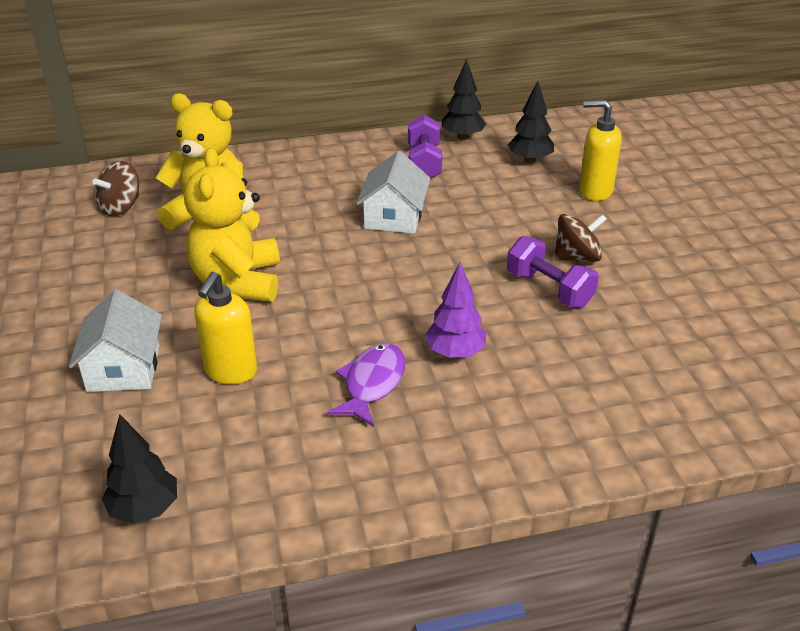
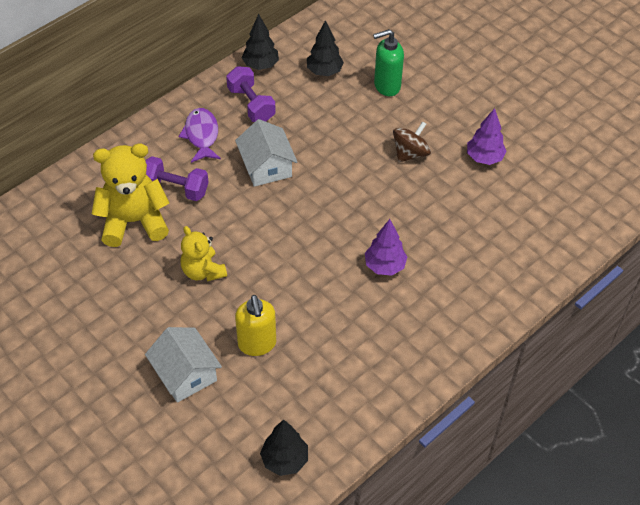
camera: 30 degrees left, 15 degrees up
brown spinning top [92,161,139,216] -> none
yellow teddy bear [184,148,280,302] -> yellow teddy bear [180,226,227,281], size x0.61
purple fish [327,343,405,426] -> purple fish moved to [179,108,221,163]
purple dumbbell [507,236,599,308] -> purple dumbbell moved to [145,156,209,201]
yellow soap dispenser [579,100,622,201] -> green soap dispenser [373,29,404,96]
none -> purple tree [467,108,507,165]

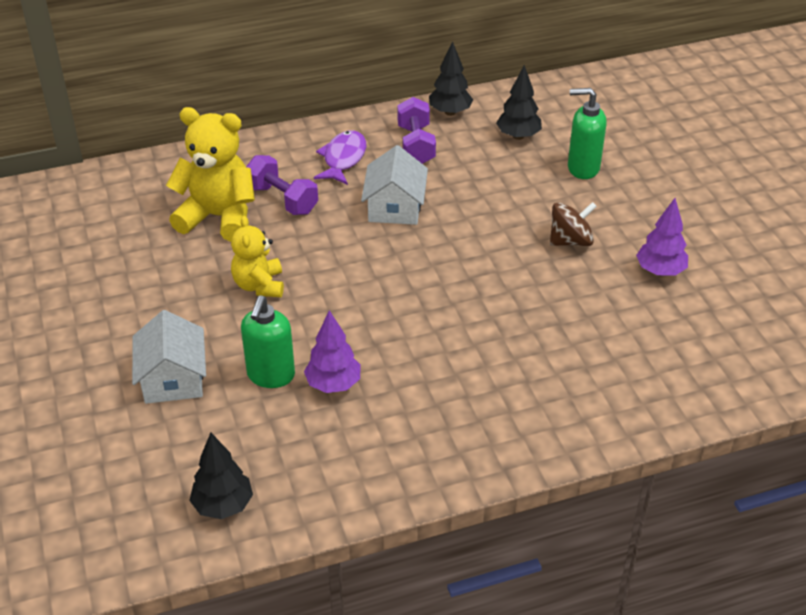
camera: 25 degrees right, 10 degrees down
yellow soap dispenser [235,295,276,356] -> green soap dispenser [241,295,295,388]
purple tree [365,219,407,276] -> purple tree moved to [304,310,361,393]

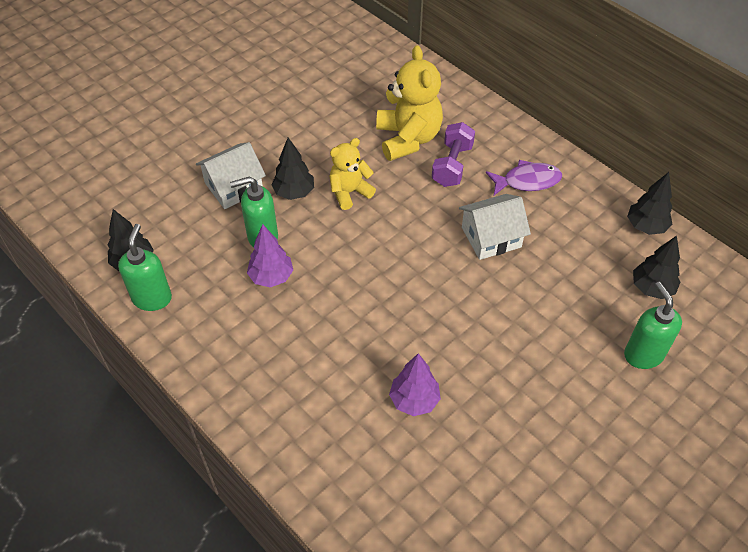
camera: 65 degrees right, 10 degrees up
purple dumbbell [397,97,436,164] -> none
brown spinning top [550,202,597,246] -> none
purple tree [636,198,688,276] -> purple tree moved to [389,353,441,416]
none -> green soap dispenser [118,224,172,311]
none -> black tree [271,138,314,200]

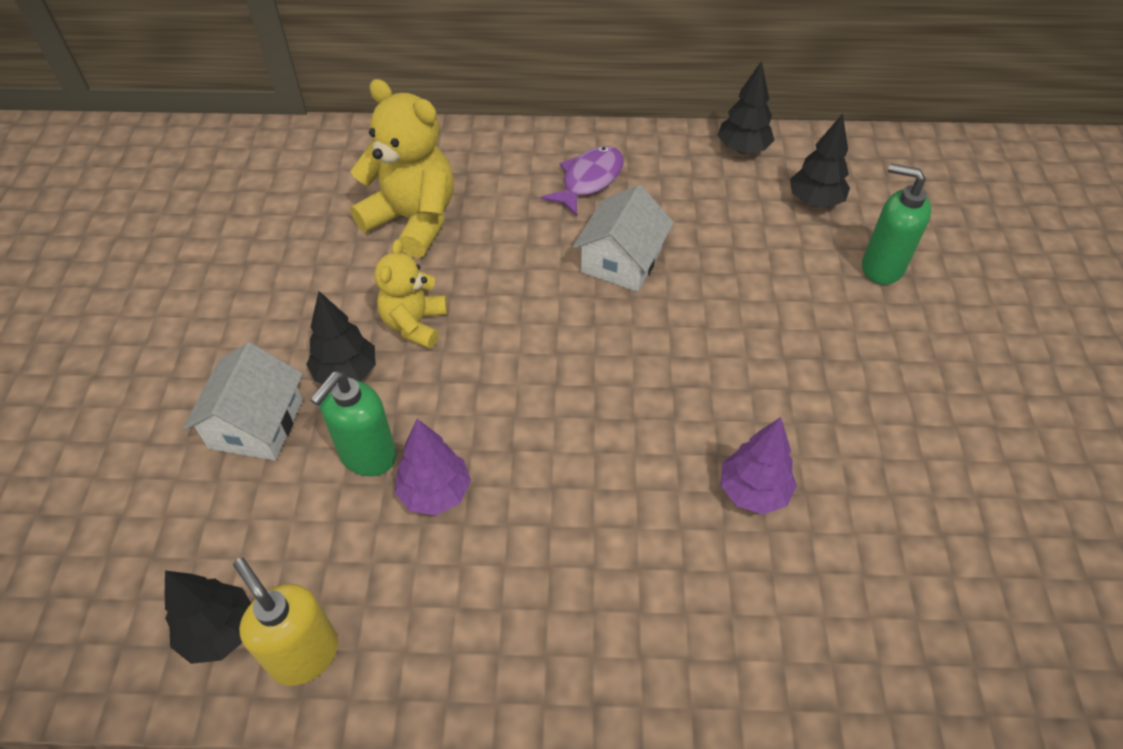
camera: 45 degrees left, 0 degrees up
green soap dispenser [118,224,172,311] -> yellow soap dispenser [233,558,338,686]
purple dumbbell [432,122,475,187] -> none

